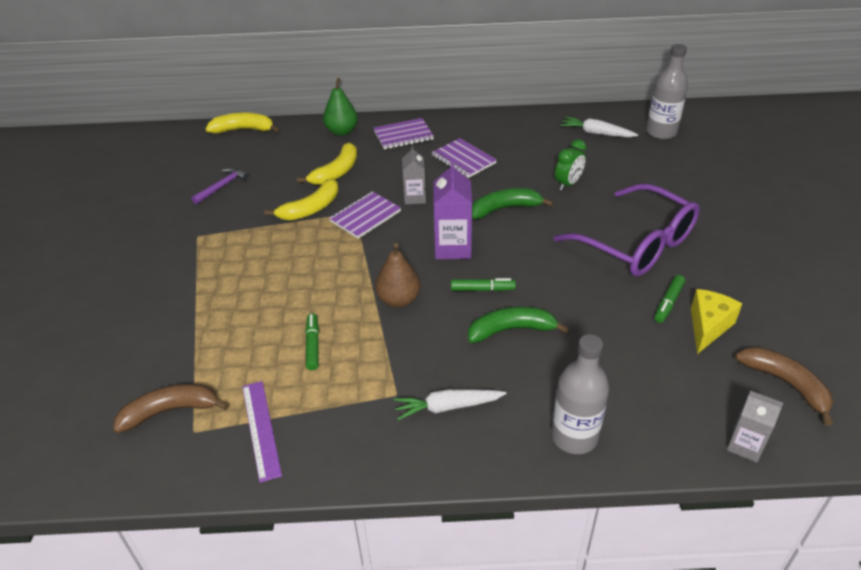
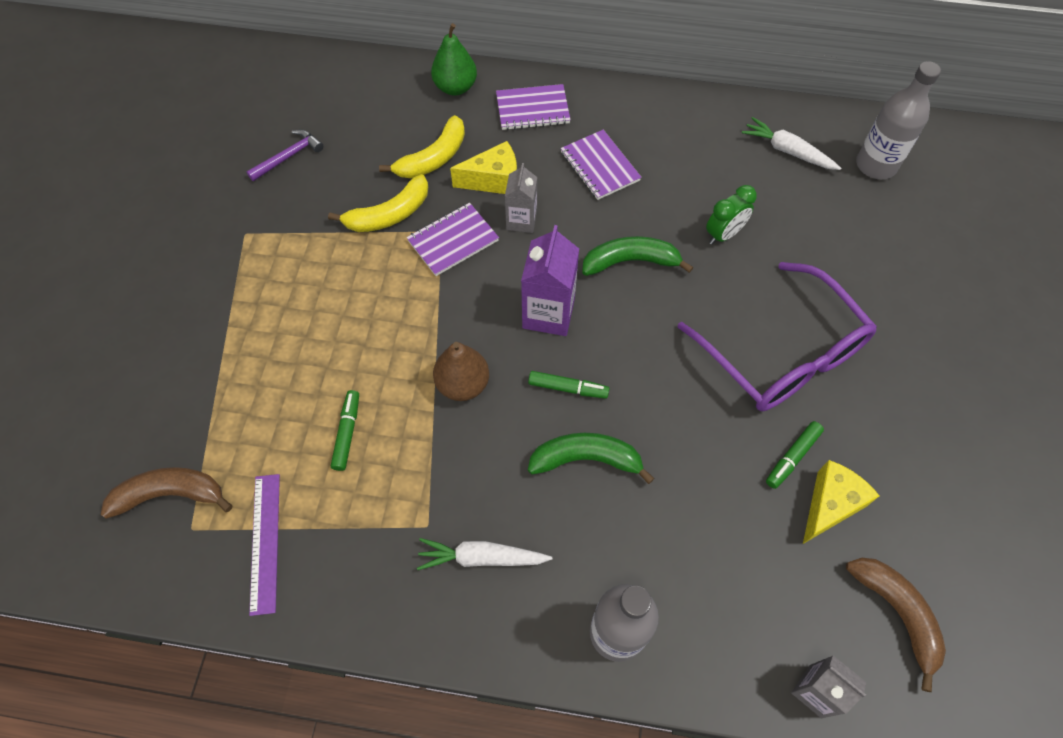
camera: 10 degrees right, 20 degrees up
yellow banana [206,113,279,133] -> none
none -> yellow cheese [450,141,517,194]

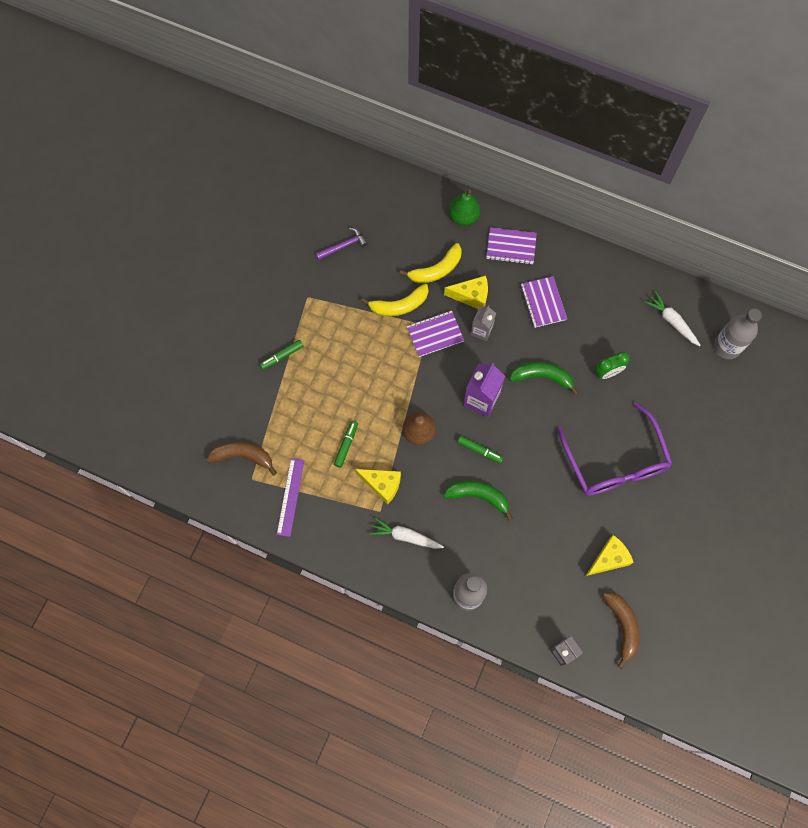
camera: 15 degrees right, 10 degrees up
green marker [766,421,824,489] -> green marker moved to [260,340,303,370]
none -> yellow cheese [355,469,401,505]

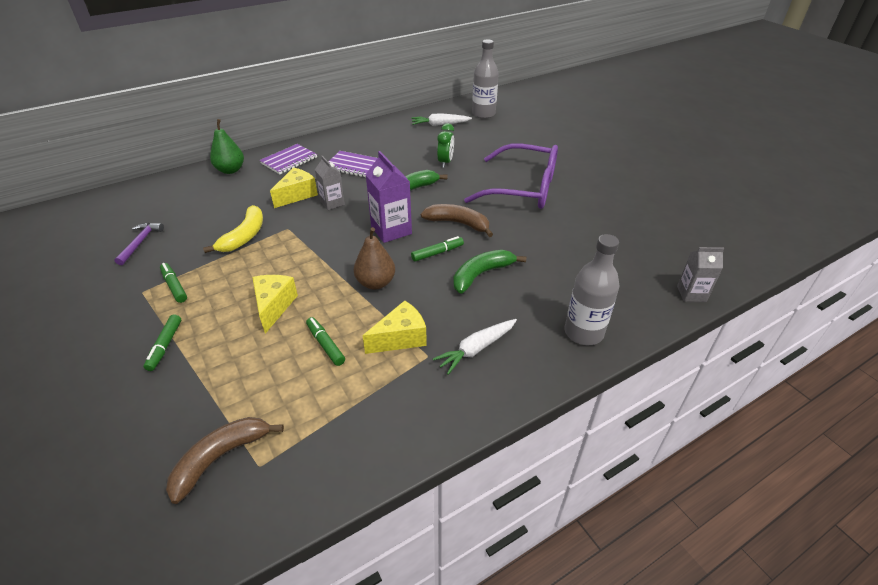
camera: 55 degrees left, 30 degrees down
purple ruler [277,458,304,537] -> none
yellow banana [400,243,462,283] -> none
purple notebook [407,311,464,357] -> none
yellow cheese [586,535,634,576] -> yellow cheese moved to [252,275,298,334]
brown banana [602,592,640,669] -> brown banana moved to [421,204,493,237]
none -> green marker [160,263,187,303]

